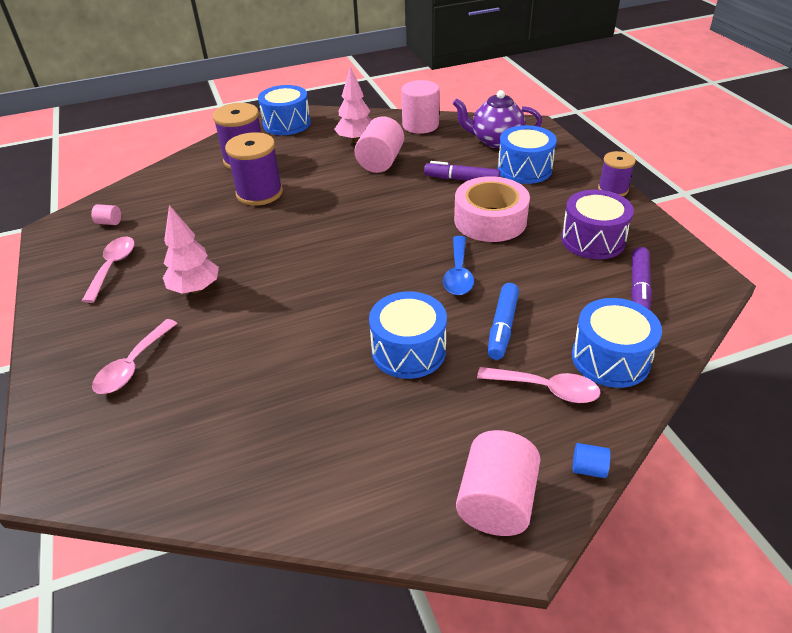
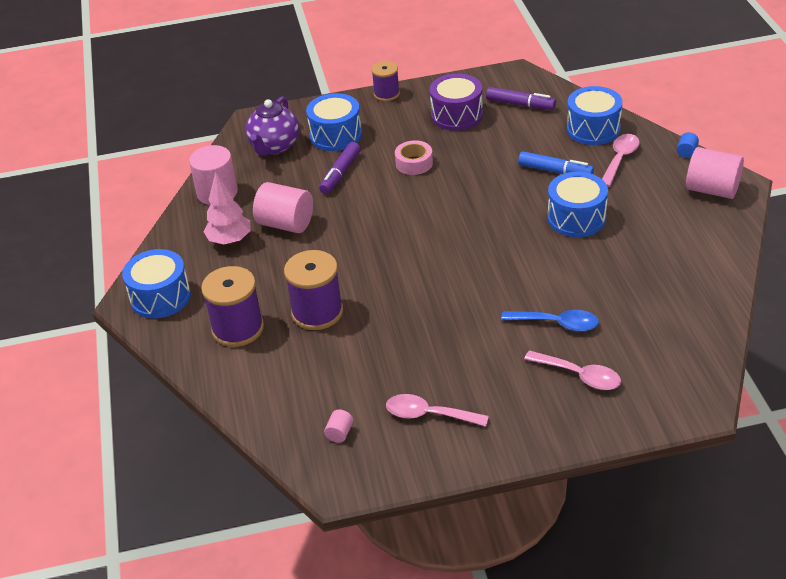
camera: 80 degrees left, 0 degrees up
pink tree [163,205,219,294] -> none
blue spoon [443,236,474,295] -> blue spoon moved to [501,310,599,332]
pink tape [454,176,530,242] -> pink tape [395,140,433,175], size x0.57

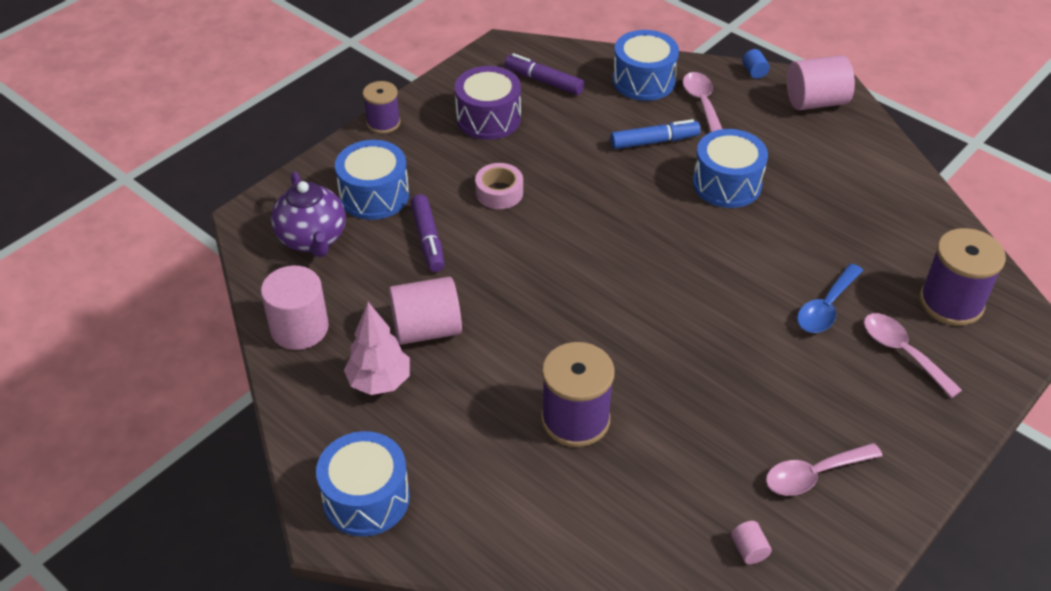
camera: 40 degrees left, 5 degrees up
purple spool [201,266,264,347] -> purple spool moved to [920,228,1006,326]
purple marker [486,87,556,110] -> purple marker turned 135 degrees counterclockwise [505,53,584,95]
blue spoon [501,310,599,332] -> blue spoon turned 150 degrees clockwise [797,263,863,333]
pink spoon [524,350,621,390] -> pink spoon turned 120 degrees counterclockwise [864,313,962,398]

